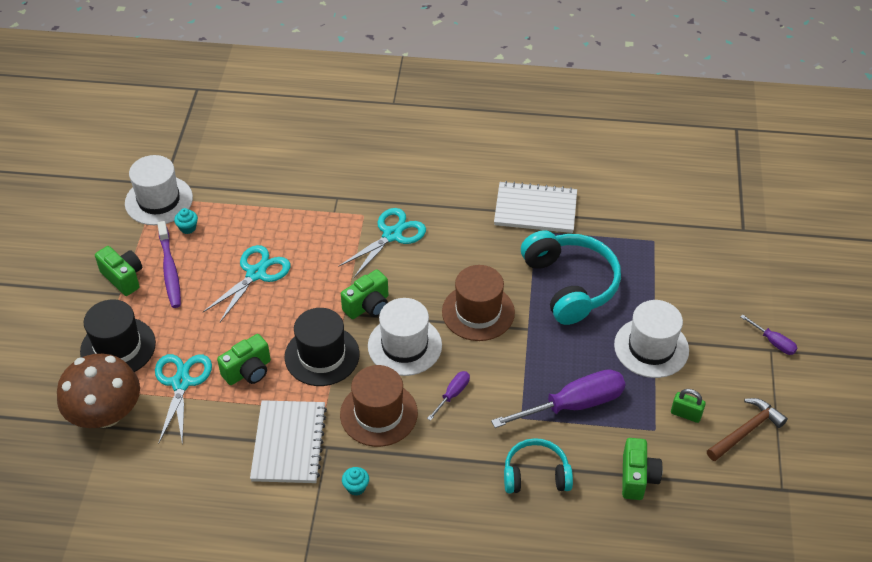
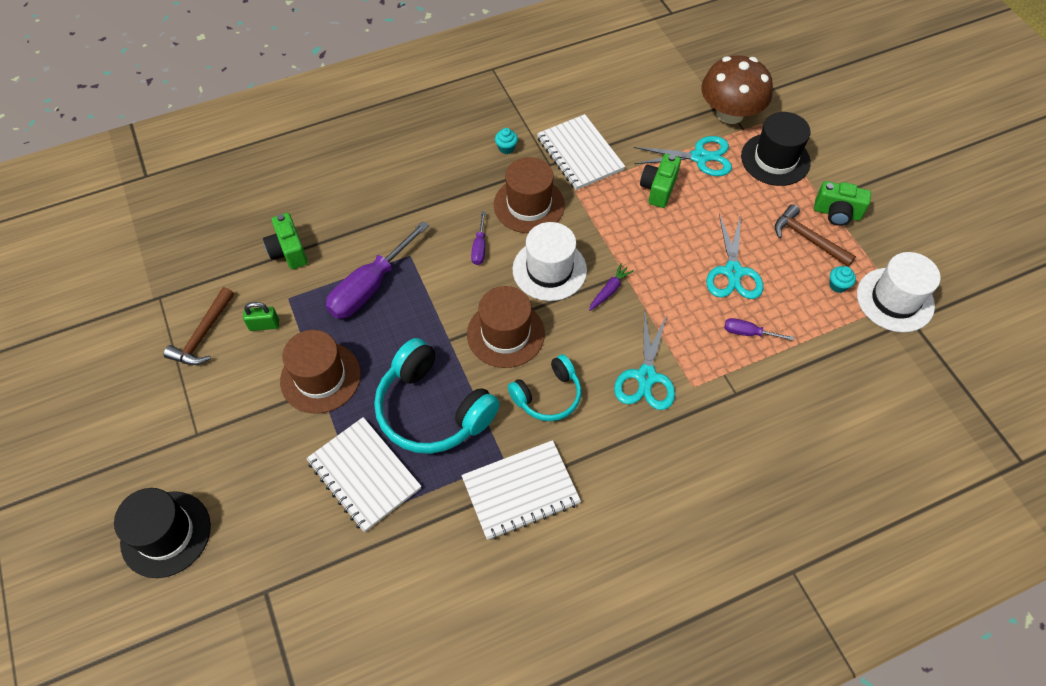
camera: 150 degrees right, 10 degrees up
turquoise scissors [155,354,212,446] -> turquoise scissors turned 60 degrees counterclockwise [633,136,732,176]
purple toothbrush [157,221,181,308] -> brown hammer [775,204,856,267]
black hat [285,308,360,386] -> black hat moved to [114,488,211,578]
green camera [341,270,389,319] -> purple carrot [589,263,634,311]
turquoise headphones [504,438,573,493] -> turquoise headphones moved to [508,354,582,421]
white hat [614,300,689,378] -> brown hat [280,330,361,414]
purple screwdriver [741,315,797,355] -> purple screwdriver moved to [724,318,794,341]
none -> white notebook [306,417,421,532]

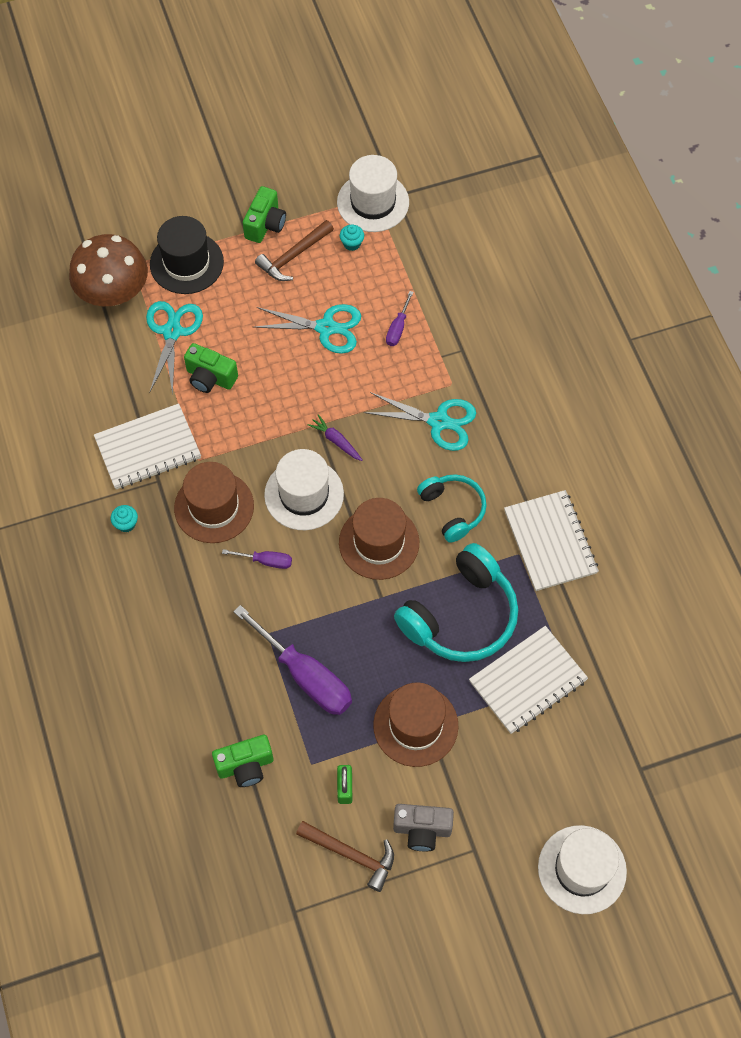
camera: 85 degrees left, 5 degrees up
black hat [114,488,211,578] -> white hat [538,825,627,914]
none -> grey camera [393,804,454,851]

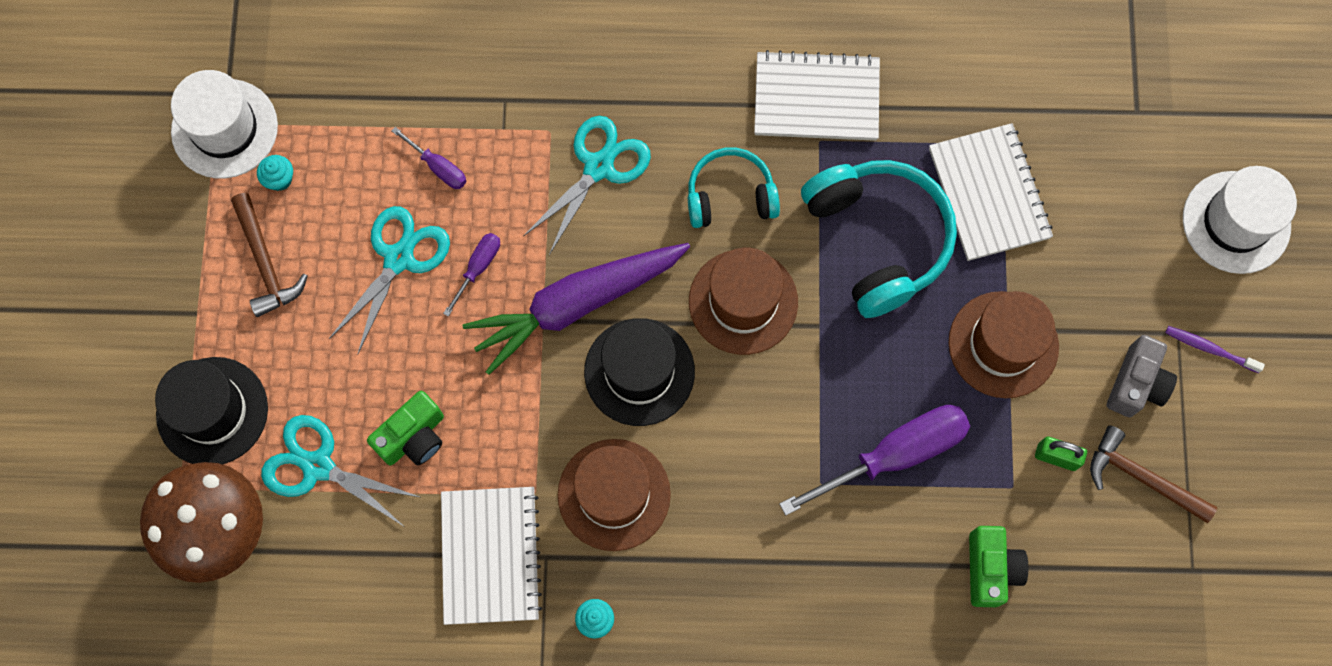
camera: 70 degrees left, 10 degrees up
purple screwdriver [222,549,292,569] -> purple screwdriver moved to [443,233,500,317]
green camera [243,186,286,243] -> none
white hat [264,449,344,530] -> black hat [584,318,695,426]
brown hammer [296,821,394,892] -> brown hammer turned 105 degrees counterclockwise [1090,426,1217,523]
purple carrot [308,414,363,461] -> purple carrot [463,243,690,375], size x2.49
none -> purple toothbrush [1165,326,1265,373]

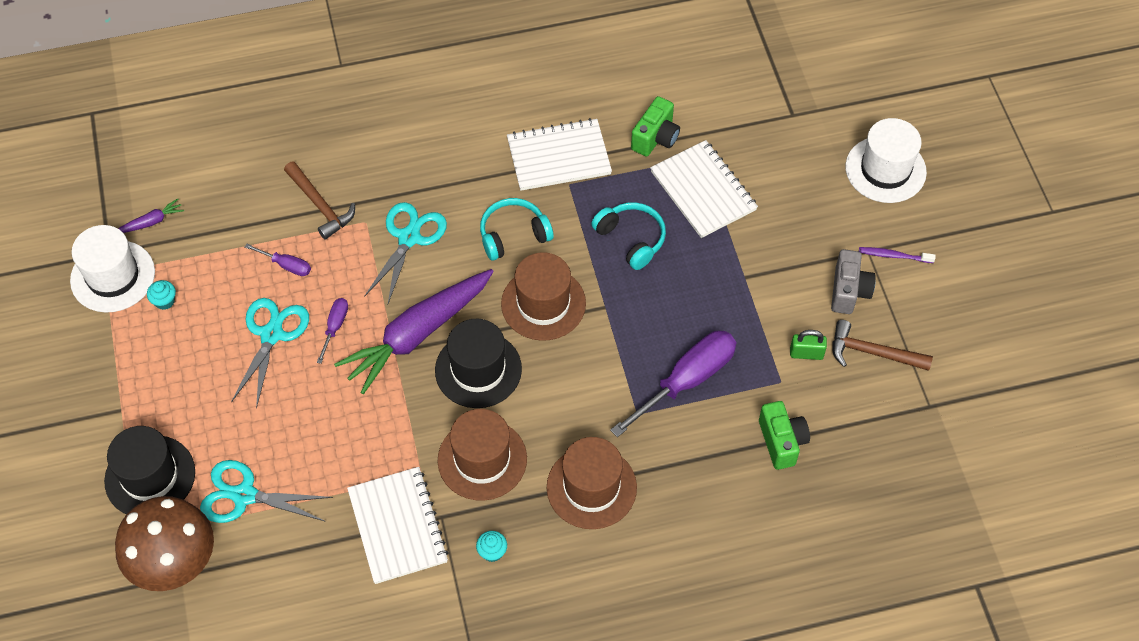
camera: 15 degrees left, 15 degrees down
brown hammer [231,193,308,317] -> brown hammer moved to [284,161,355,240]
green camera [367,391,444,465] -> green camera moved to [631,96,680,157]
turquoise headphones [801,160,957,318] -> turquoise headphones [591,202,666,270], size x0.60
brown hat [948,291,1059,398] -> brown hat moved to [547,437,637,529]
none -> purple carrot [118,198,184,233]

